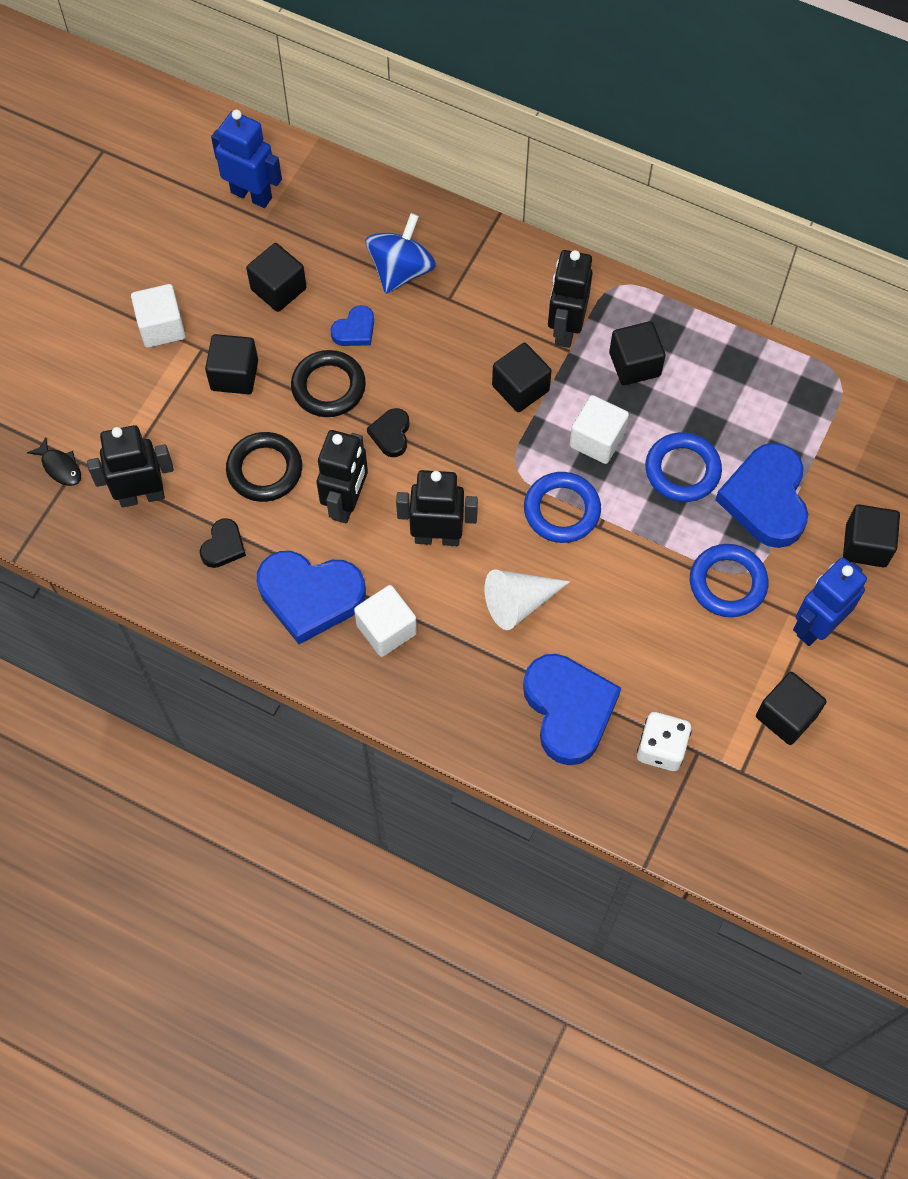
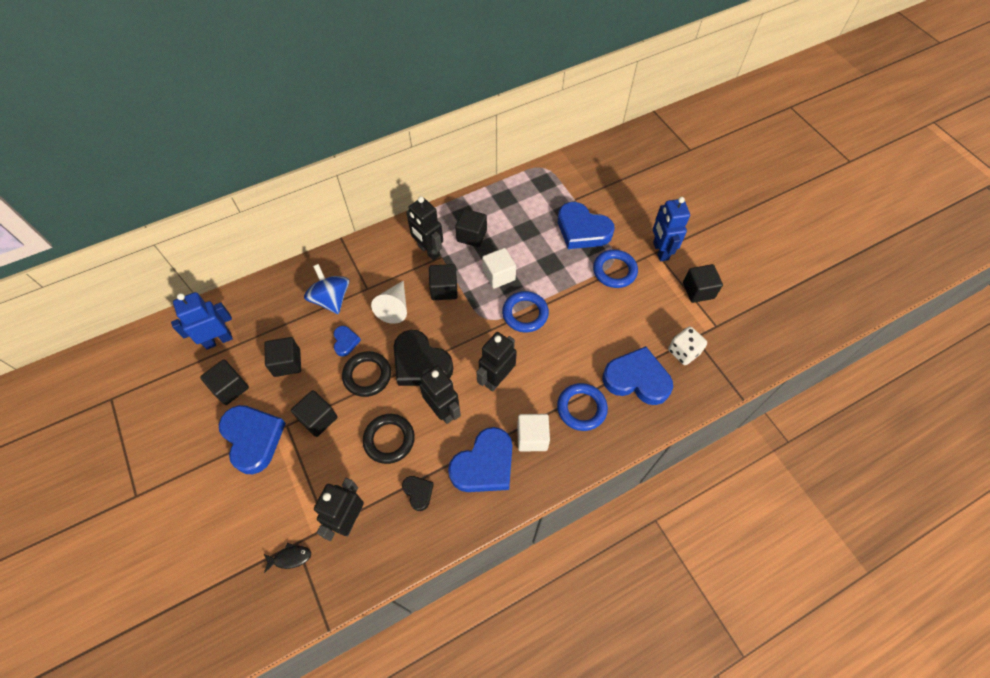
camera: 55 degrees left, 5 degrees down
white cube [131,284,186,348] -> blue heart [219,405,286,474]
black heart [367,408,410,457] -> black heart [394,330,453,386], size x2.07
white cone [485,569,570,630] -> white cone moved to [371,281,407,324]
blue ring [645,432,722,502] -> blue ring moved to [557,383,608,431]
black cube [843,504,900,567] -> black cube moved to [200,359,249,405]

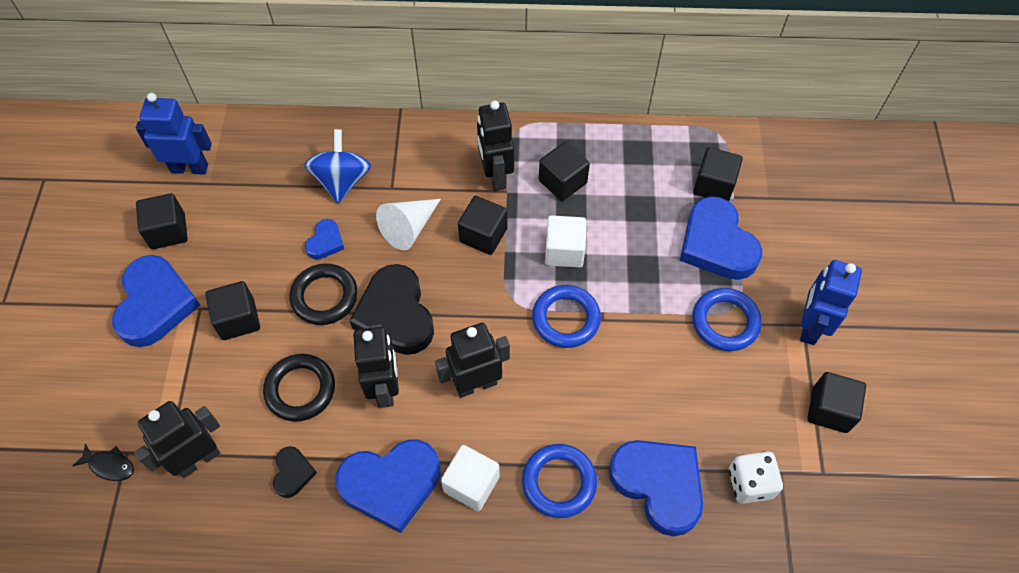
camera: 30 degrees right, 0 degrees up
black cube [265,337,301,377] -> black cube moved to [693,147,743,201]

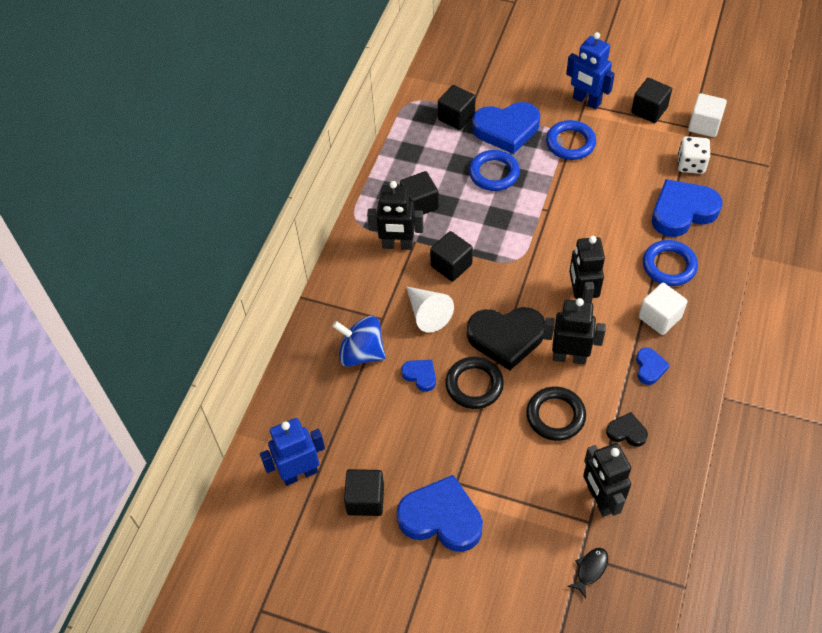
camera: 70 degrees left, 5 degrees down
blue robot [136,93,212,175] -> blue robot turned 45 degrees clockwise [260,418,325,486]
black cube [205,281,260,340] -> none
blue heart [335,439,441,533] -> blue heart [636,348,670,385], size x0.48
blue ring [532,285,601,348] -> blue ring moved to [469,150,520,191]
white cube [545,215,587,268] -> white cube moved to [688,93,727,137]

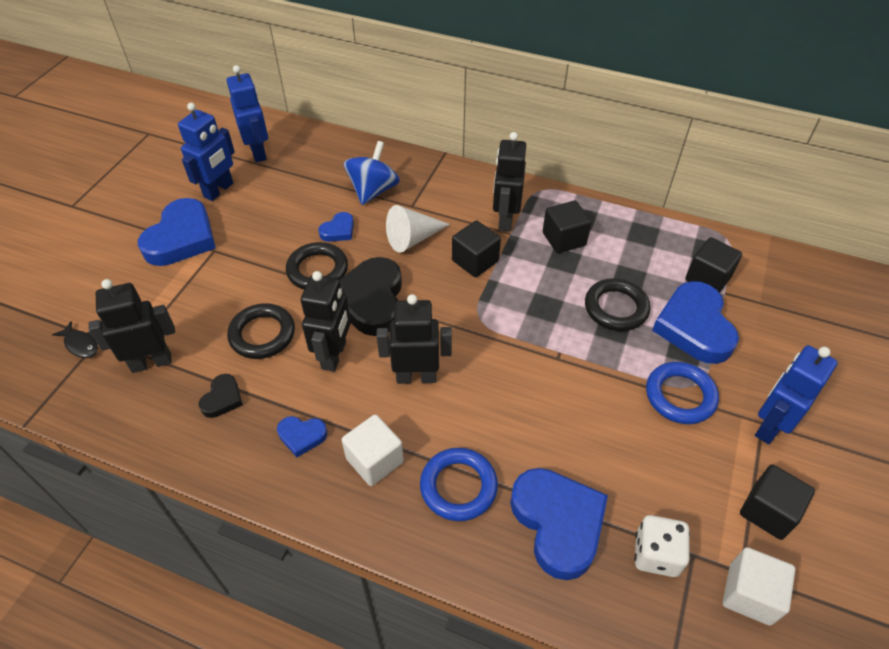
camera: 90 degrees right, 5 degrees down
black cube [344,469,384,516] -> blue robot [178,103,235,201]
blue ring [469,150,520,191] -> black ring [585,278,650,331]

